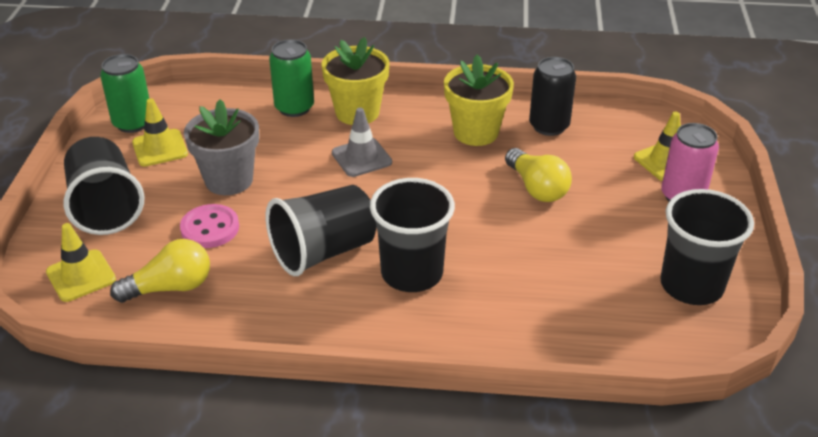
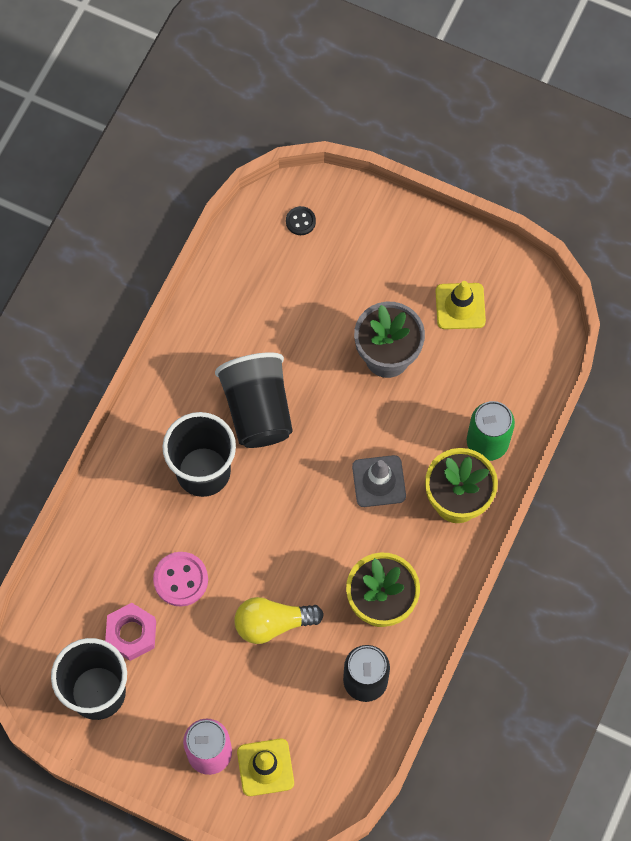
camera: 110 degrees right, 30 degrees up
yellow traffic cone [46,223,116,302] -> black button [286,206,316,235]
black cup [64,137,145,235] -> none
green can [100,54,149,133] -> none
yellow light bulb [110,239,210,303] -> none
pink button [180,204,239,248] -> pink button moved to [153,552,208,606]
none -> pink nut [105,603,156,661]

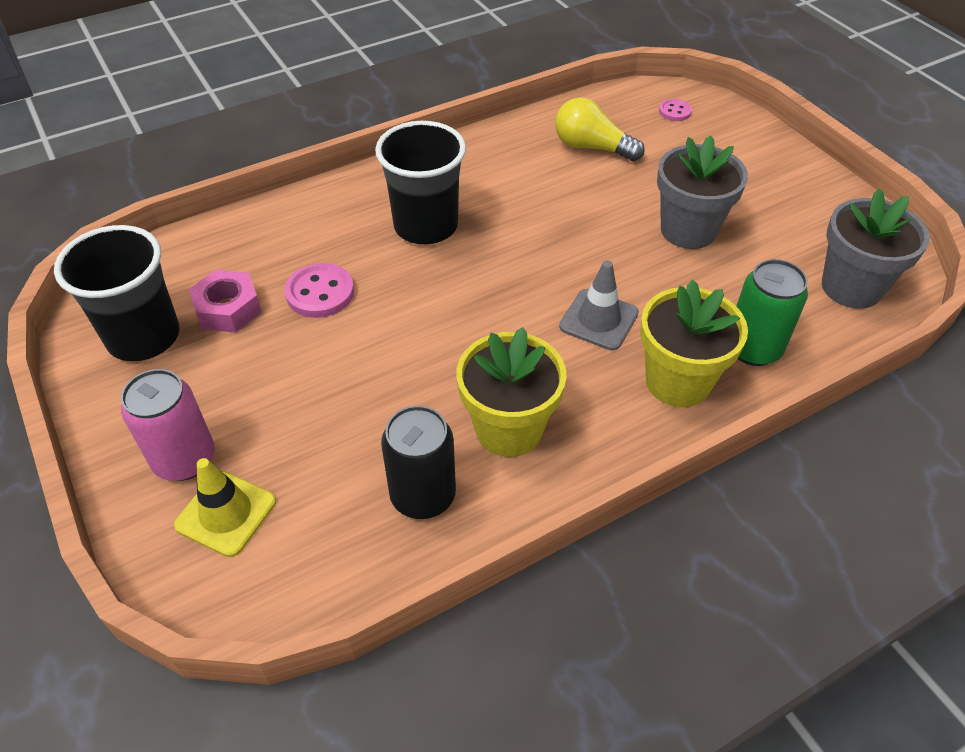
camera: 35 degrees right, 20 degrees down
black cup [215,352,293,448] -> none
yellow light bulb [234,597,324,644] -> yellow light bulb moved to [555,97,645,161]
black button [286,206,316,235] -> pink button [659,99,692,121]
yellow traffic cone [436,281,486,329] -> none
none -> grey flower pot [822,189,930,309]

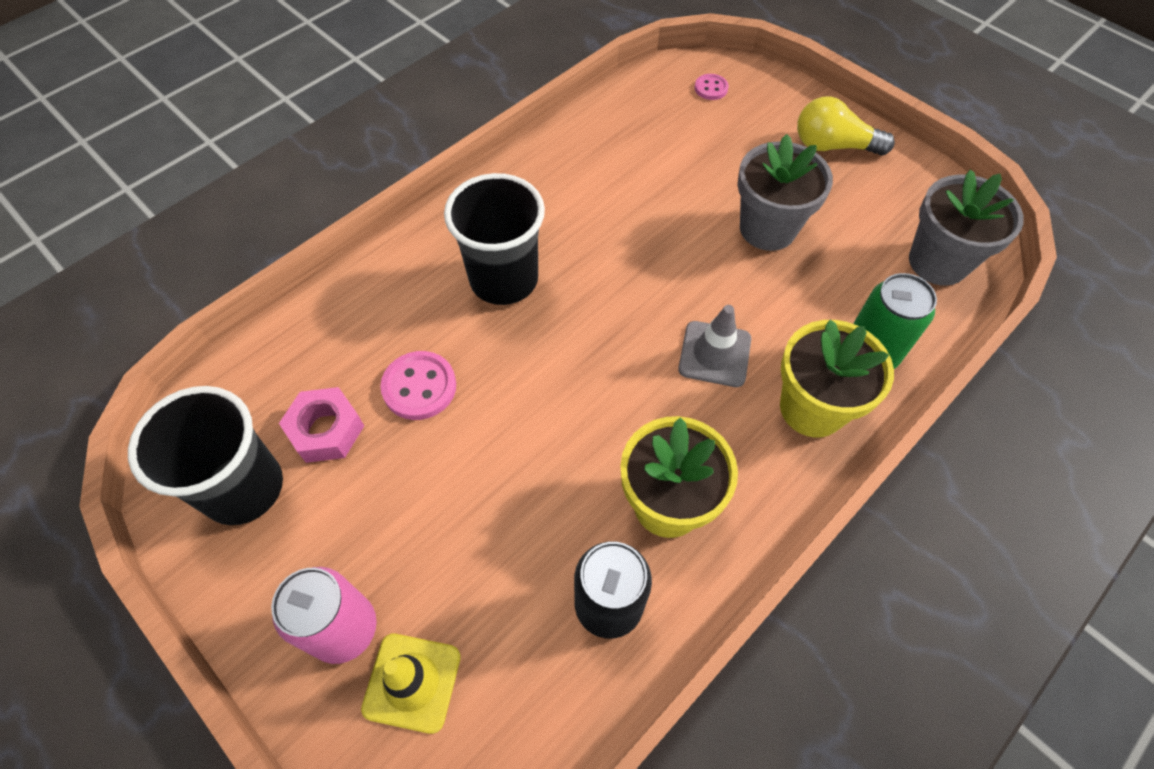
camera: 15 degrees left, 10 degrees up
yellow light bulb [555,97,645,161] -> yellow light bulb moved to [797,96,895,156]

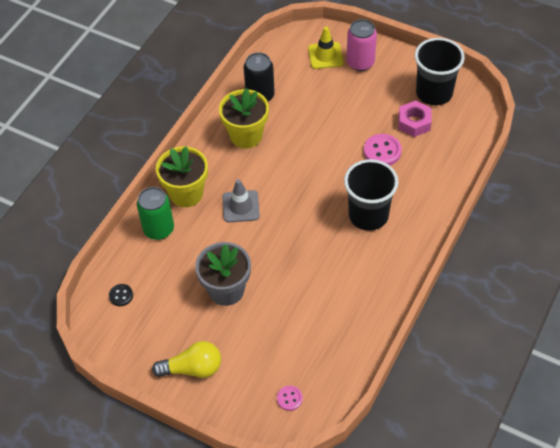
camera: 165 degrees right, 5 degrees down
grey flower pot [909,170,1024,286] -> black button [109,284,133,306]

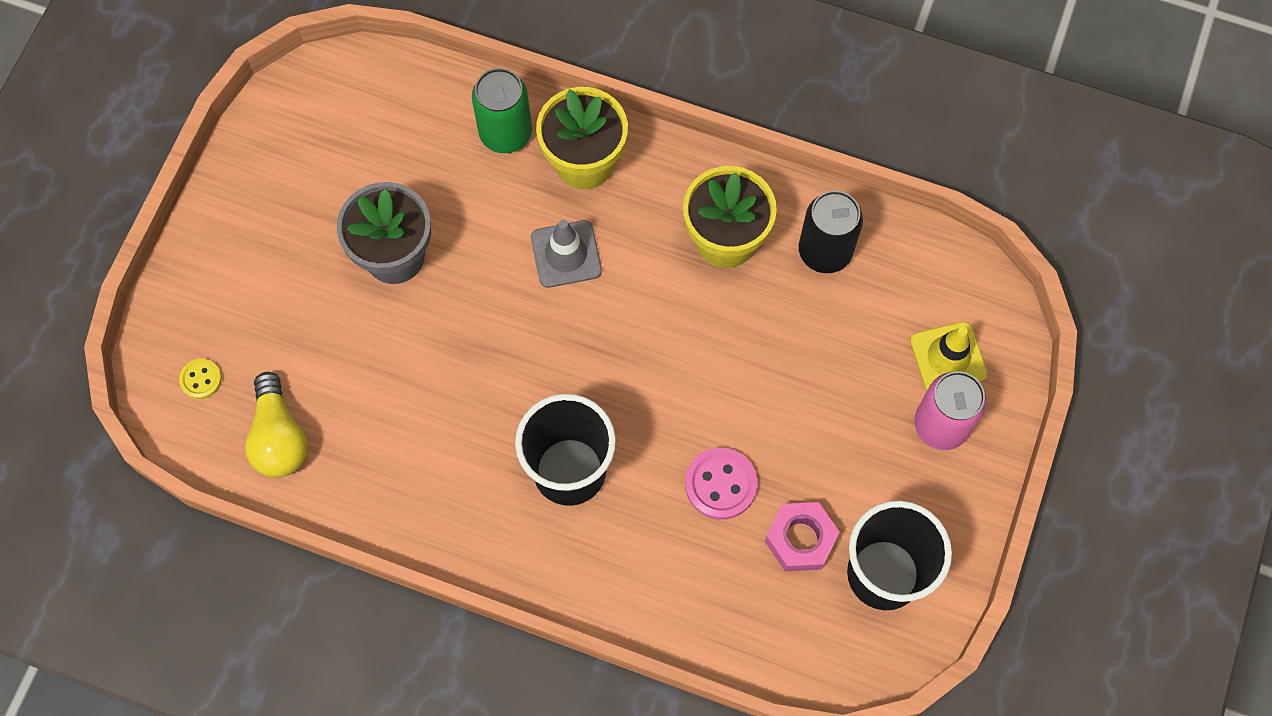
camera: 80 degrees right, 15 degrees up
black button [109,284,133,306] -> none
yellow light bulb [152,341,221,378] -> yellow light bulb moved to [245,372,308,478]
pink button [277,386,303,411] -> yellow button [179,358,222,399]

